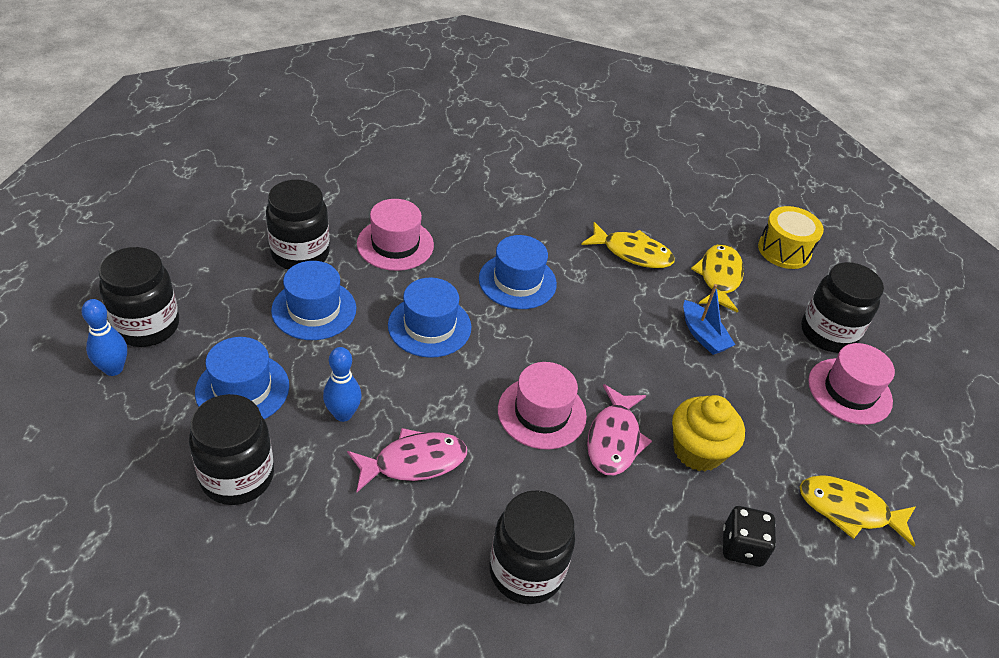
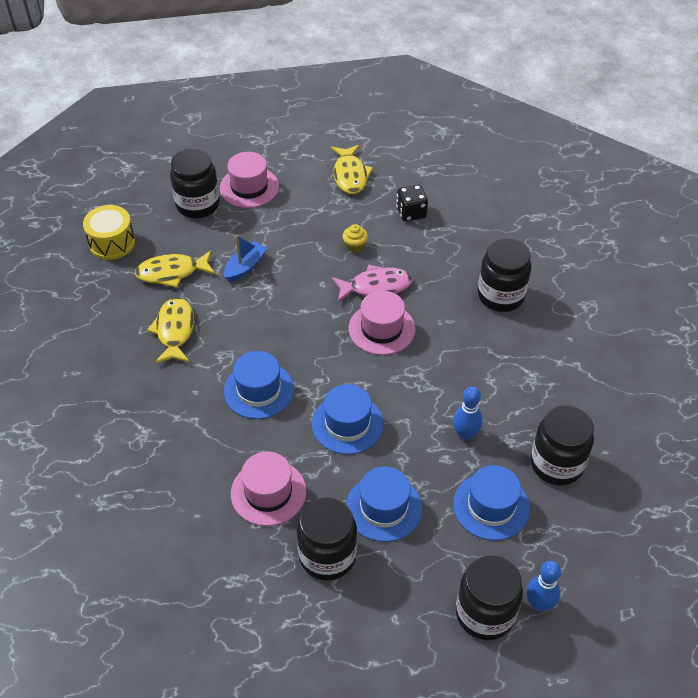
camera: 110 degrees left, 5 degrees up
pink fish [347,428,467,492] -> none
yellow cupcake [672,395,745,471] -> yellow cupcake [343,224,368,252], size x0.52

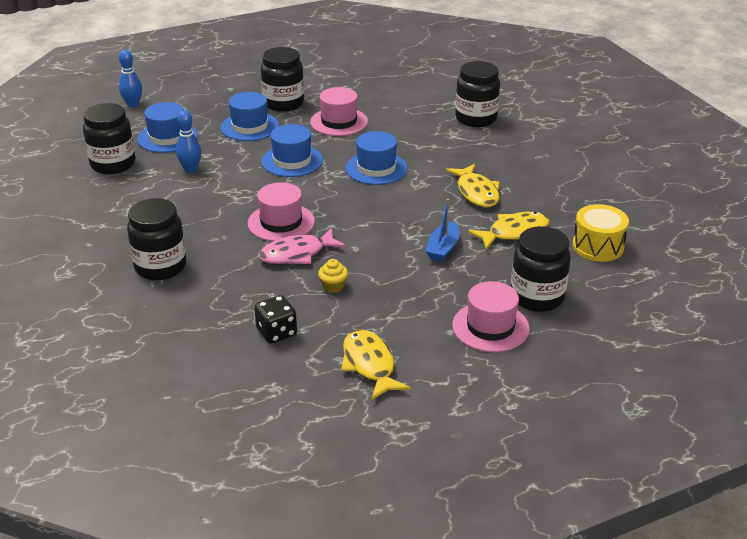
camera: 165 degrees right, 15 degrees down
black jar [456,555,523,640] -> black jar moved to [455,61,500,127]

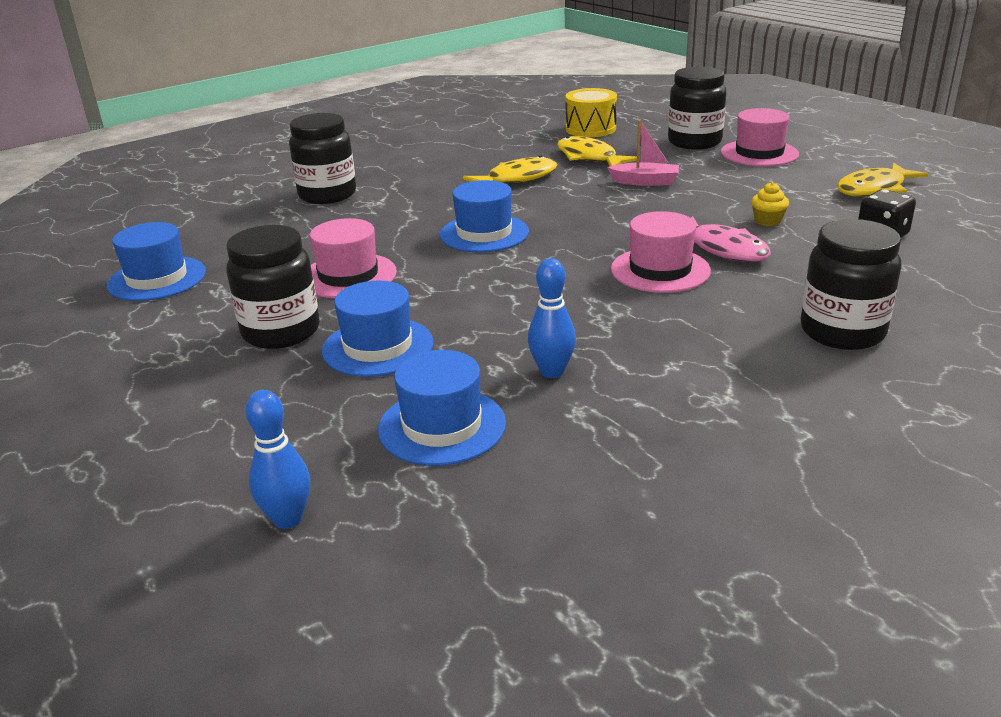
camera: 100 degrees left, 5 degrees down
black jar [83,103,135,174] -> none
blue hat [261,124,323,177] -> blue hat moved to [107,222,206,301]
blue boat [426,199,460,262] -> pink boat [607,120,679,186]

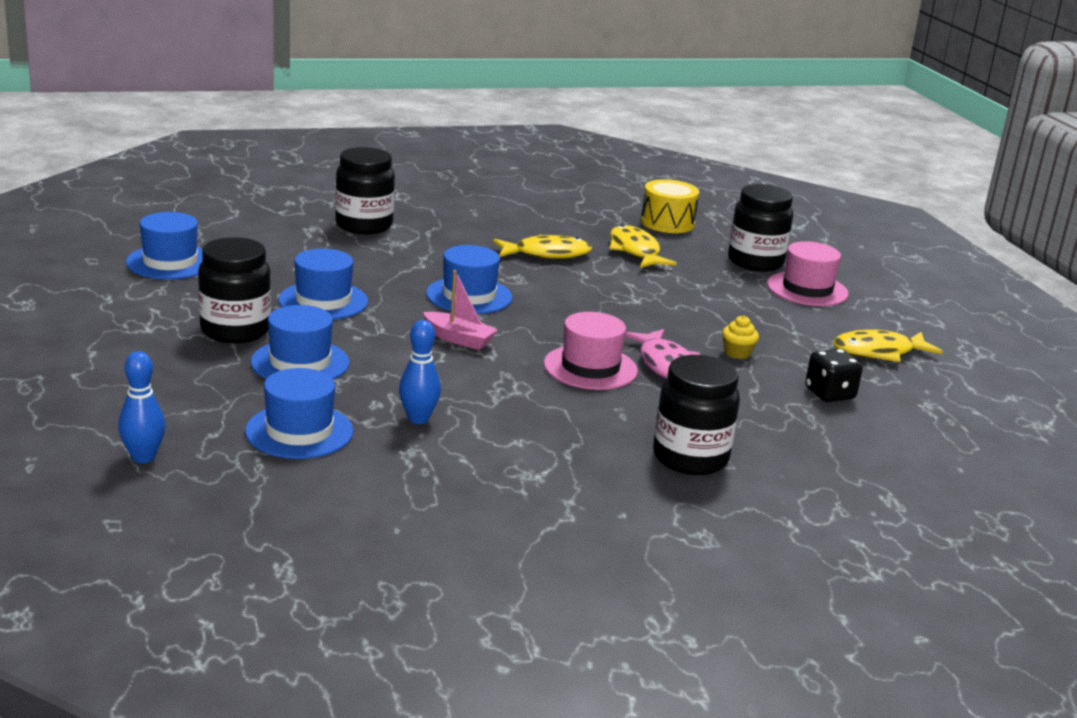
camera: 15 degrees right, 5 degrees down
pink hat [310,218,397,298] -> blue hat [278,249,368,320]
pink boat [607,120,679,186] -> pink boat moved to [423,270,497,350]

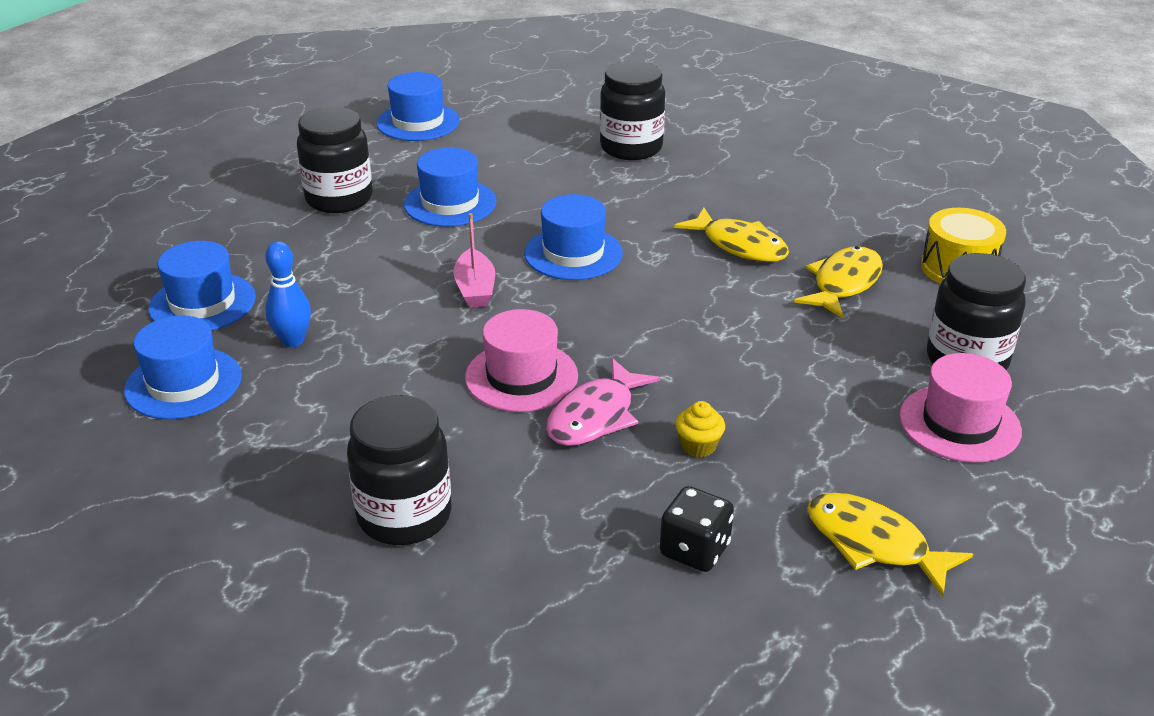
camera: 55 degrees right, 10 degrees up
blue bowling pin [118,351,165,463] -> none
blue hat [251,305,350,380] -> blue hat moved to [124,315,242,419]

